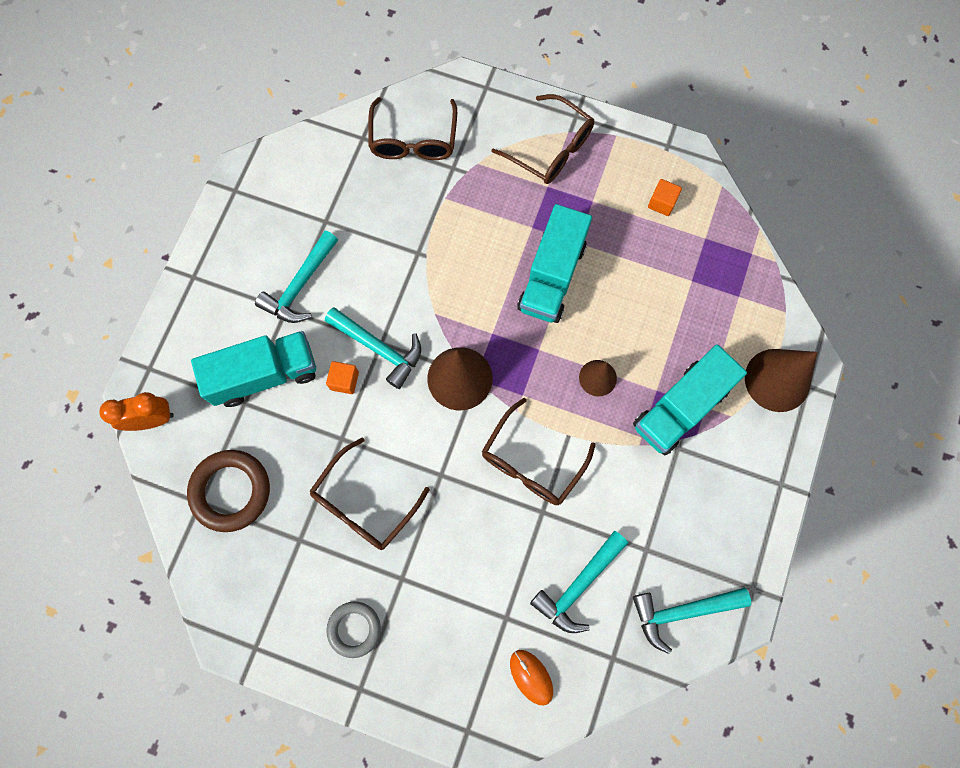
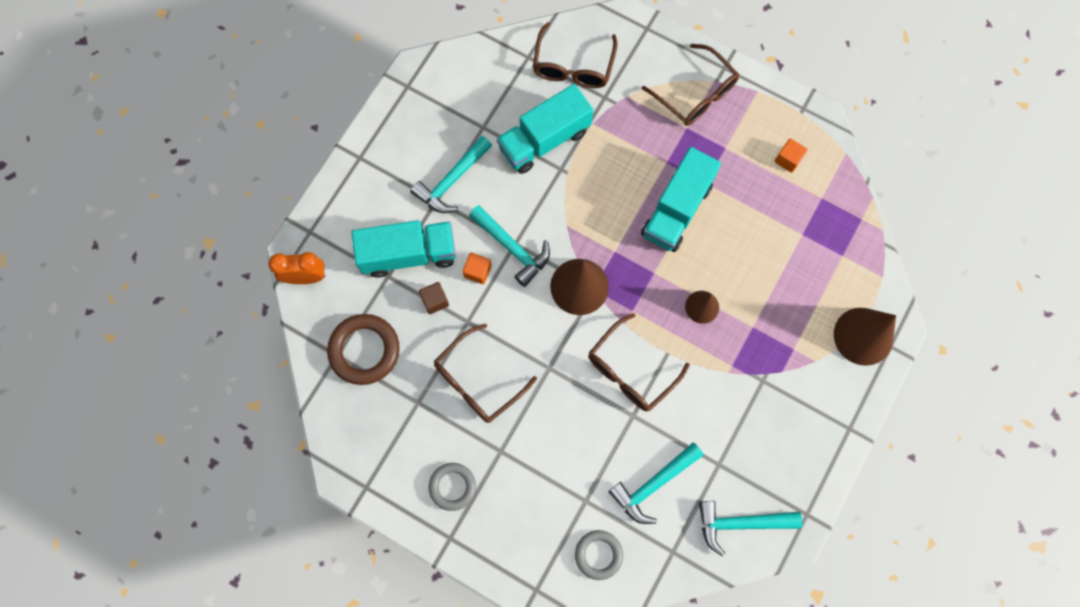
camera: 10 degrees right, 0 degrees up
orange mouse [510,650,553,705] -> grey ring [575,530,623,580]
turquoise truck [633,345,747,455] -> turquoise truck moved to [497,84,593,174]
none -> brown cube [419,282,449,314]

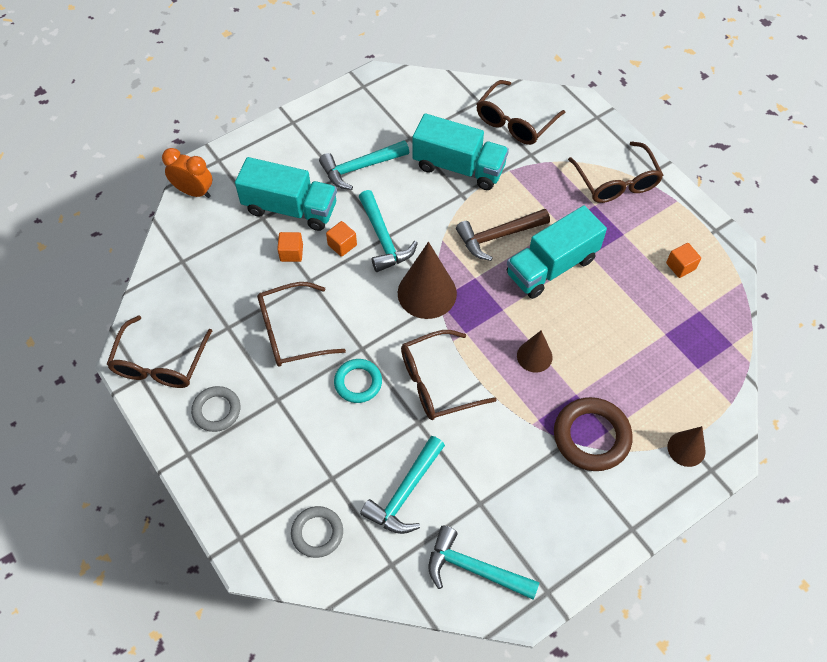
camera: 25 degrees right, 15 degrees down
brown ring [327,314,400,385] -> brown ring moved to [554,397,633,471]
brown cube [419,282,449,314] -> orange cube [277,232,303,262]
turquoise truck [497,84,593,174] -> turquoise truck turned 150 degrees counterclockwise [412,113,509,190]
turquoise hammer [608,443,703,524] -> turquoise hammer turned 45 degrees counterclockwise [360,436,445,534]
brown cone [834,308,896,366] -> brown cone [667,426,706,467], size x0.58
none -> brown glasses [106,315,212,388]
none -> turquoise ring [334,359,382,403]
none -> brown hammer [456,209,550,261]

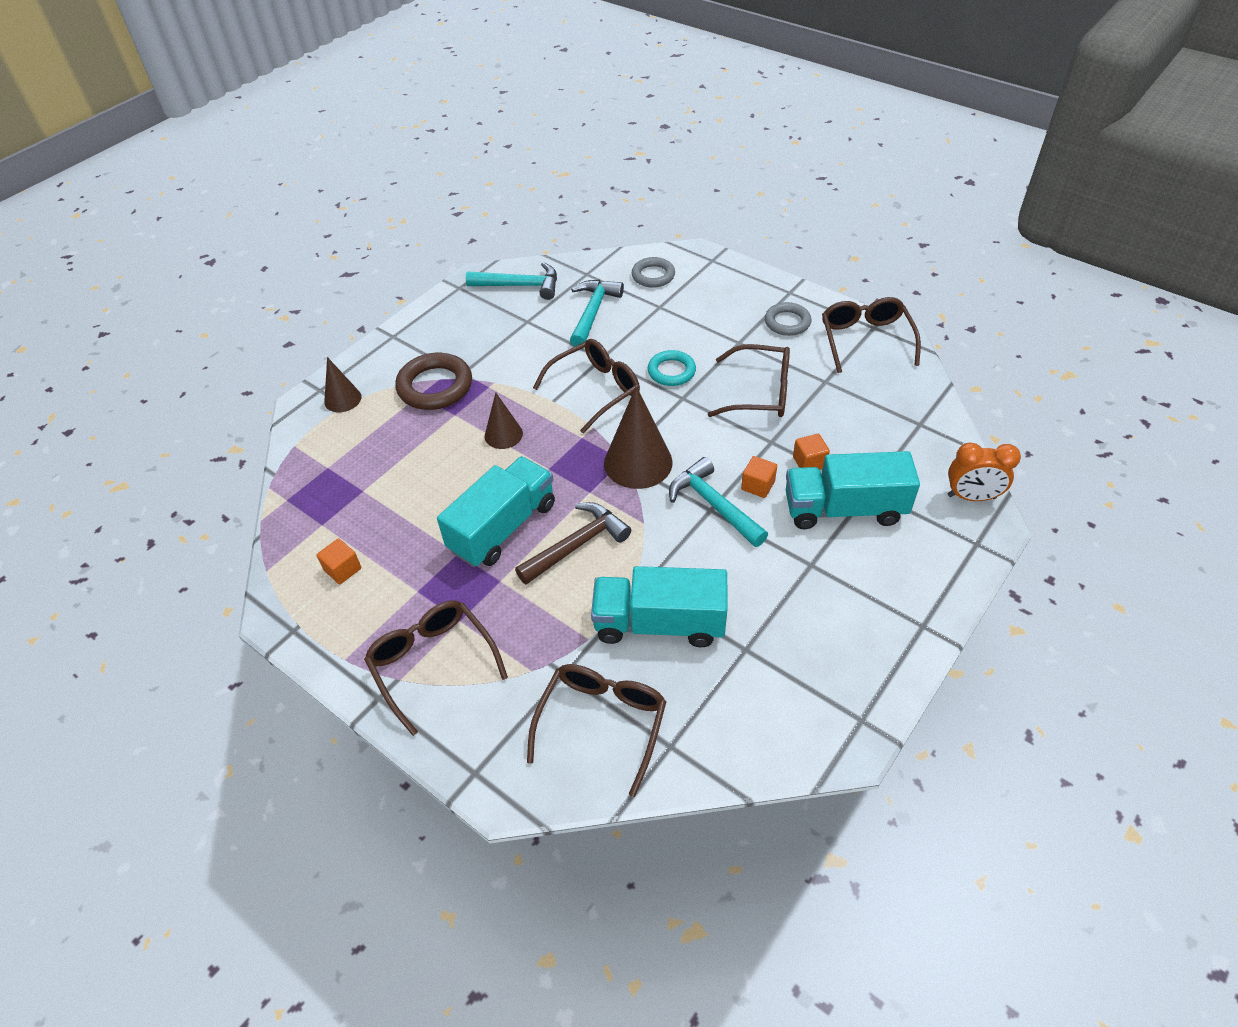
camera: 165 degrees right, 10 degrees down
brown glasses [257,282,346,367] -> brown glasses turned 45 degrees clockwise [708,344,790,417]
turquoise hammer [319,140,409,190] -> none

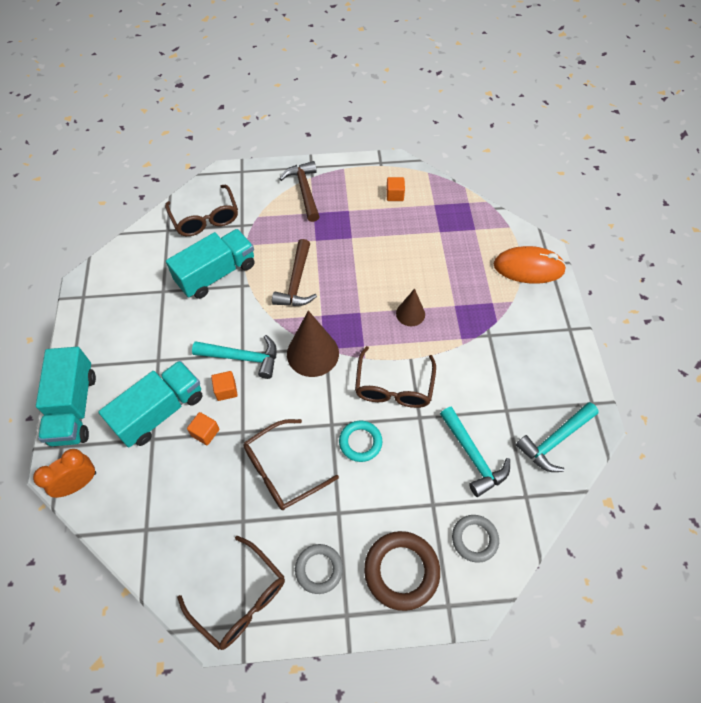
camera: 135 degrees right, 10 degrees up
brown cone [324,357,361,412] -> orange mouse [494,246,567,284]
brown glasses [364,601,508,736] -> brown hammer [280,161,320,222]
brown ring [395,353,472,410] -> brown ring moved to [364,531,440,611]
turquoise truck [437,456,555,567] -> turquoise truck moved to [36,347,96,446]

